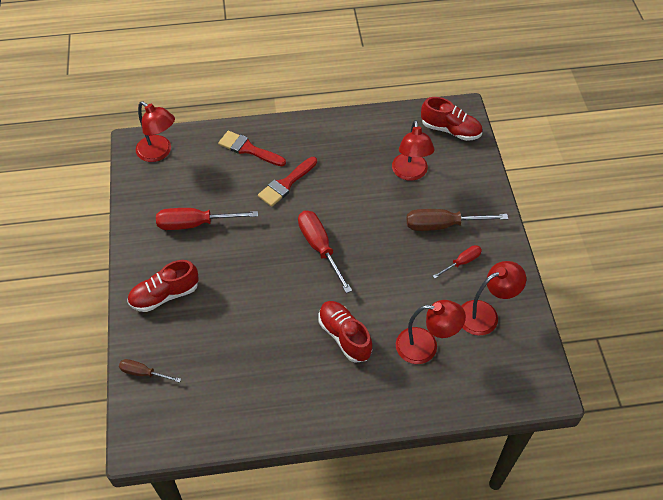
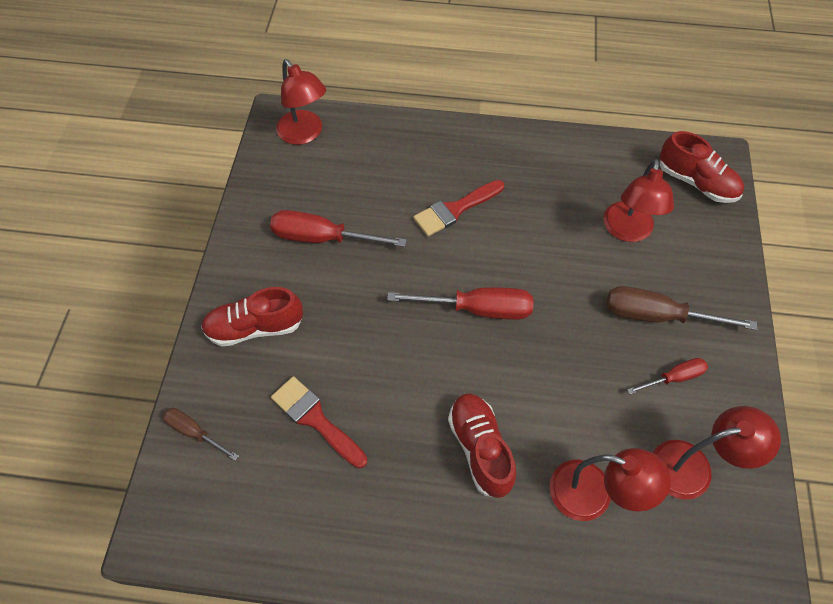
camera: 15 degrees right, 5 degrees up
red brush [218,131,286,166] -> red brush moved to [271,376,367,468]
red screwdriver [298,211,352,293] -> red screwdriver turned 105 degrees clockwise [387,287,534,320]

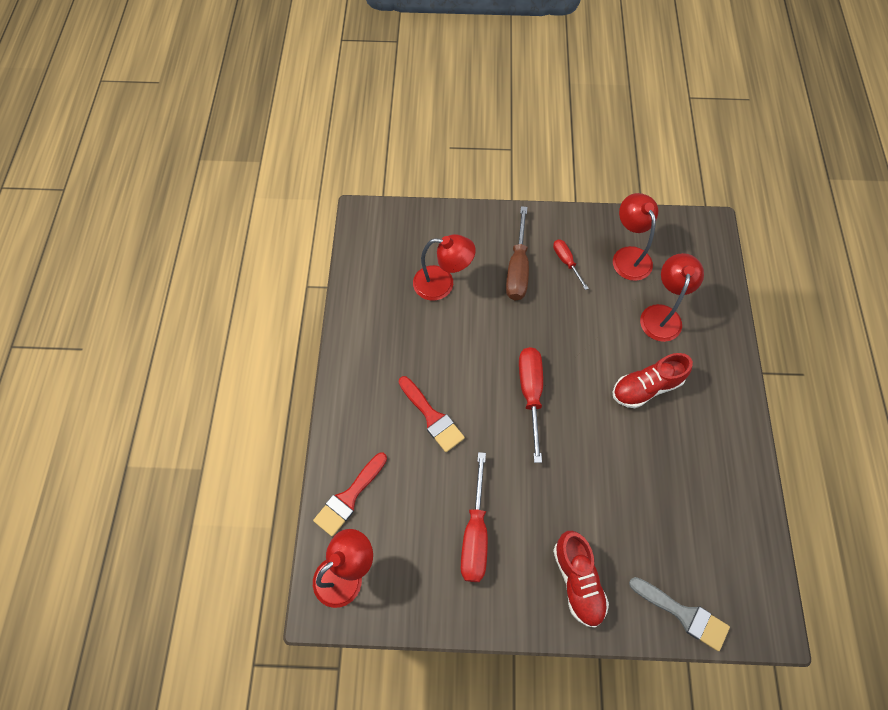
camera: 95 degrees left, 5 degrees up
brown screwdriver [163,408,239,461] -> grey brush [629,577,730,651]
red brush [271,376,367,468] -> red brush moved to [313,452,387,536]
red shoe [660,131,744,203] -> none

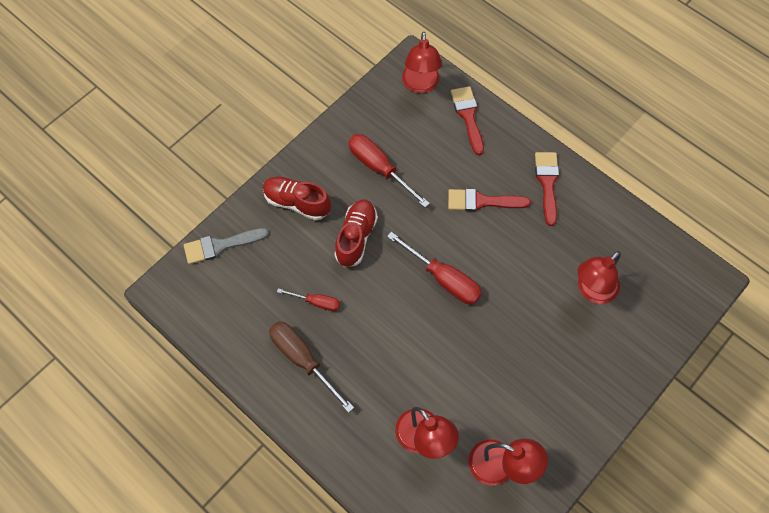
camera: 130 degrees right, 0 degrees up
brown screwdriver [506,206,529,300] -> brown screwdriver moved to [269,321,354,413]
red screwdriver [553,239,589,290] -> red screwdriver moved to [277,289,340,311]
red shoe [613,353,693,408] -> red shoe moved to [334,200,378,267]
none -> red brush [535,152,559,226]

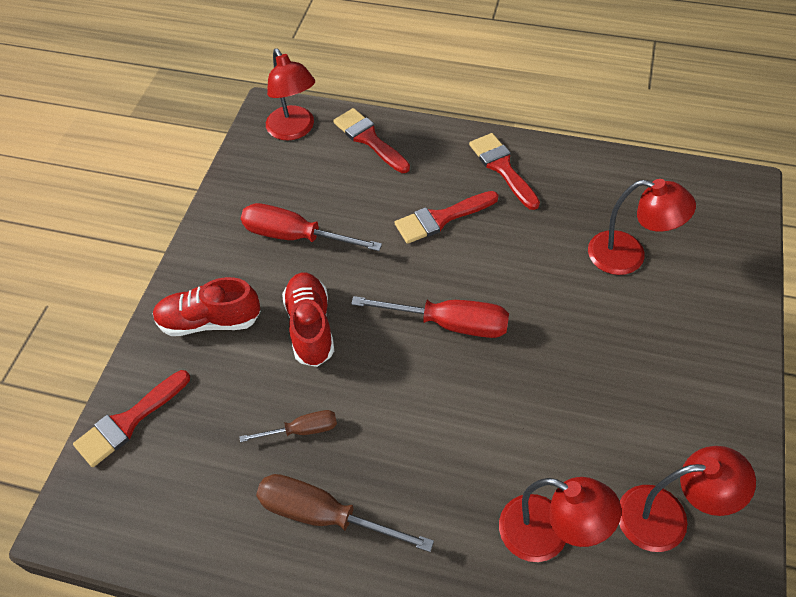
camera: 25 degrees left, 10 degrees down
grey brush [184,228,269,264] -> red brush [73,370,190,467]
red screwdriver [277,289,340,311] -> brown screwdriver [239,410,337,442]
red lamp [578,251,621,304] -> red lamp turned 90 degrees counterclockwise [588,179,696,275]

